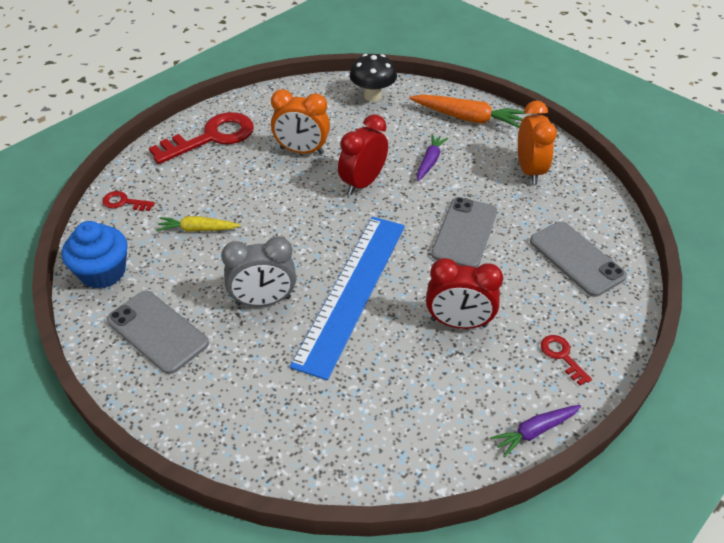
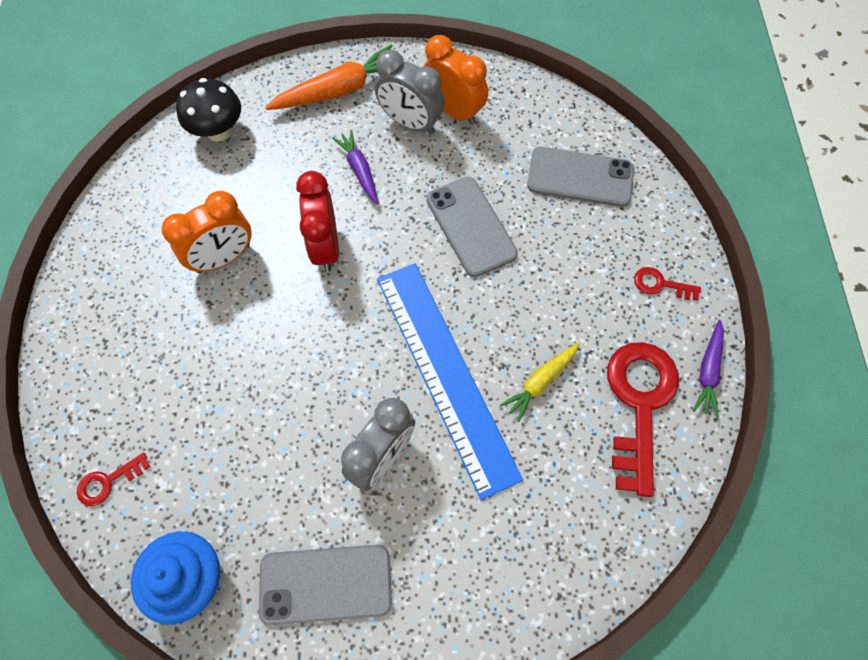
camera: 45 degrees left, 20 degrees up
red key [149,112,254,164] -> red key moved to [607,342,679,497]
yellow carrot [156,216,240,232] -> yellow carrot moved to [500,343,579,422]
red clock [426,258,503,329] -> none
none -> grey clock [375,50,445,134]

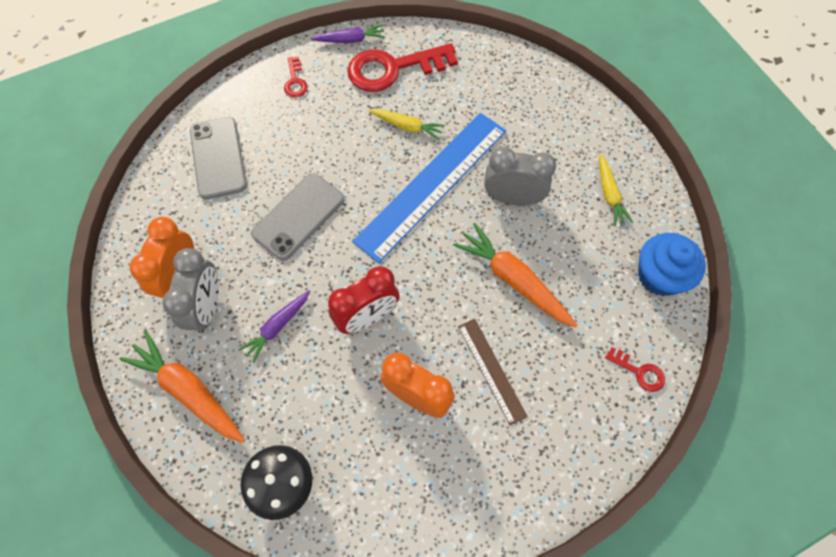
camera: 115 degrees left, 0 degrees up
grey phone [259,545,392,625] -> yellow carrot [599,154,634,226]
none -> orange carrot [453,223,578,328]
none -> brown ruler [458,319,528,426]

